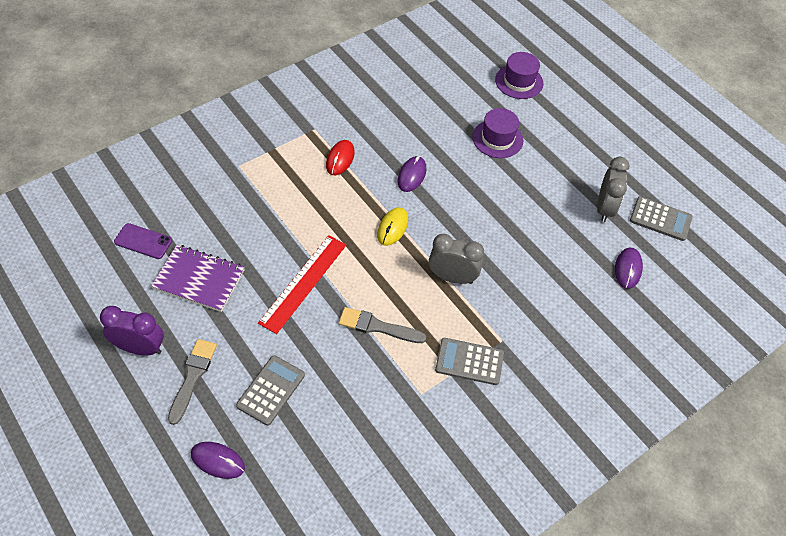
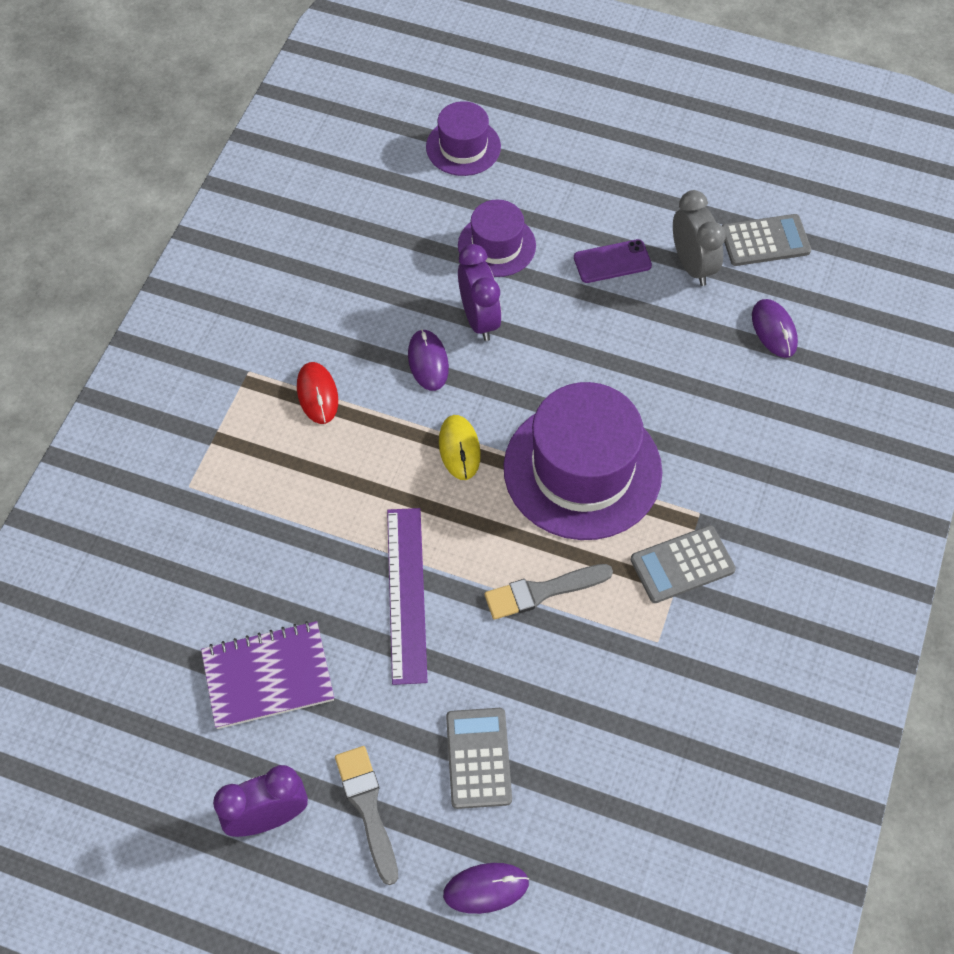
camera: 30 degrees left, 5 degrees up
purple phone [114,223,172,259] -> purple phone moved to [574,239,652,283]
red ruler [258,235,346,334] -> purple ruler [387,508,428,685]
grey clock [429,234,484,284] -> purple hat [504,382,662,540]
none -> purple clock [458,244,502,341]

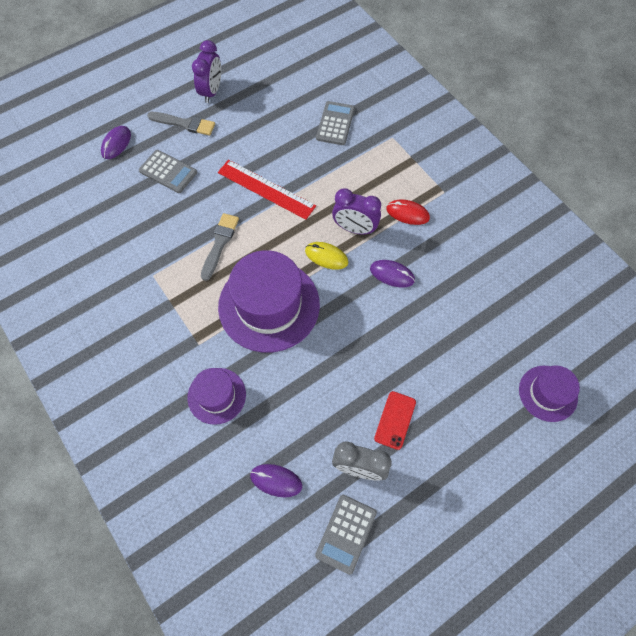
camera: 125 degrees right, 5 degrees up
purple notebook [201,621,334,729] -> none
purple ruler [387,508,428,685] -> red ruler [218,160,316,220]
purple hat [458,200,536,277] -> purple hat moved to [187,368,246,425]
purple clock [458,244,502,341] -> purple clock moved to [332,188,381,234]
purple phone [574,239,652,283] -> red phone [374,391,416,450]
grey calculator [631,525,736,603] -> grey calculator moved to [316,101,355,145]

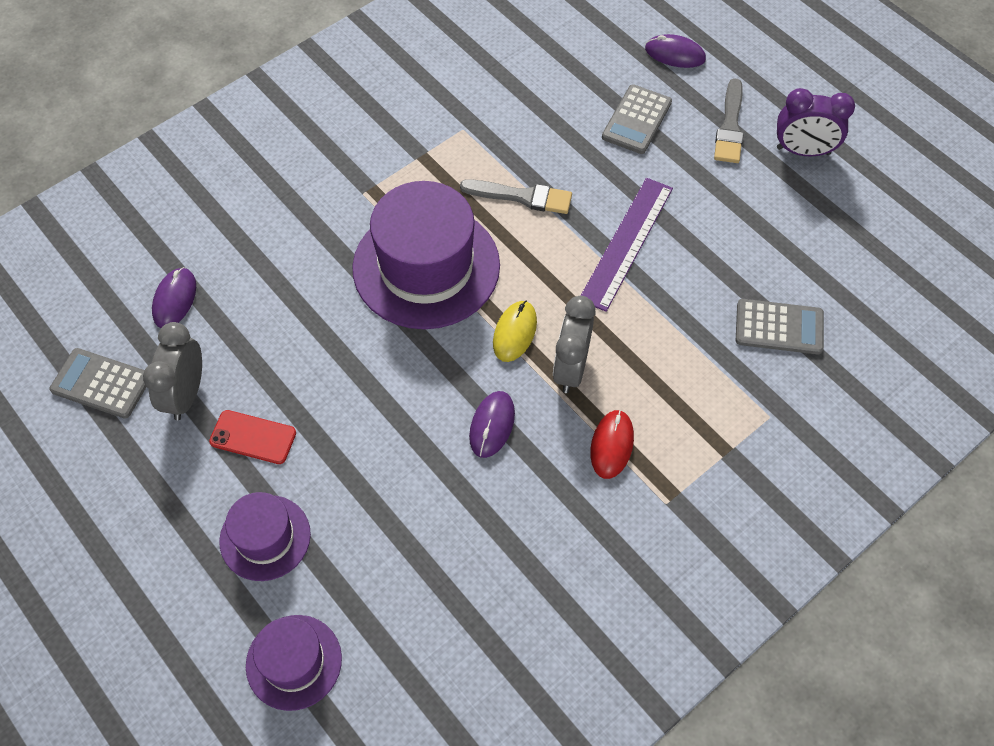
camera: 85 degrees right, 5 degrees down
purple hat [187,368,246,425] -> purple hat moved to [219,492,311,581]
red ruler [218,160,316,220] -> purple ruler [580,178,673,312]
purple clock [332,188,381,234] -> grey clock [553,296,595,393]

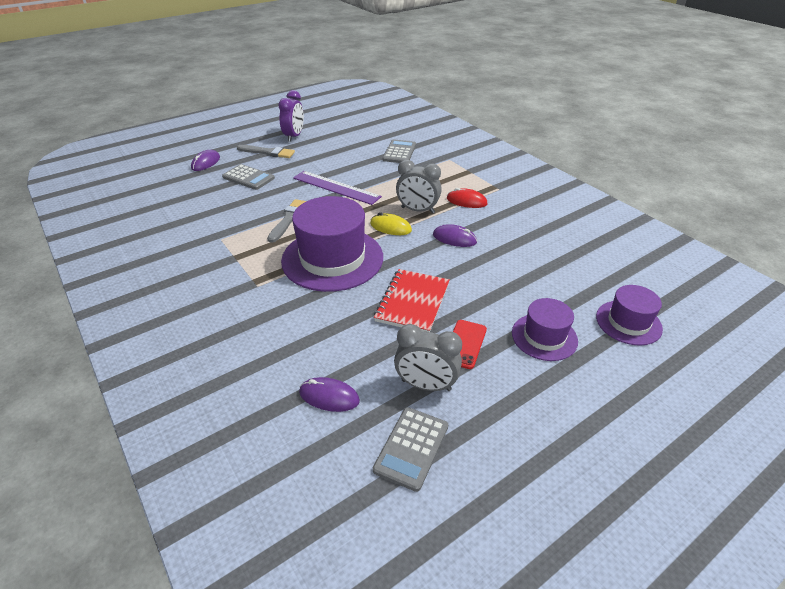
camera: 85 degrees left, 20 degrees down
none -> red notebook [374,269,450,332]

